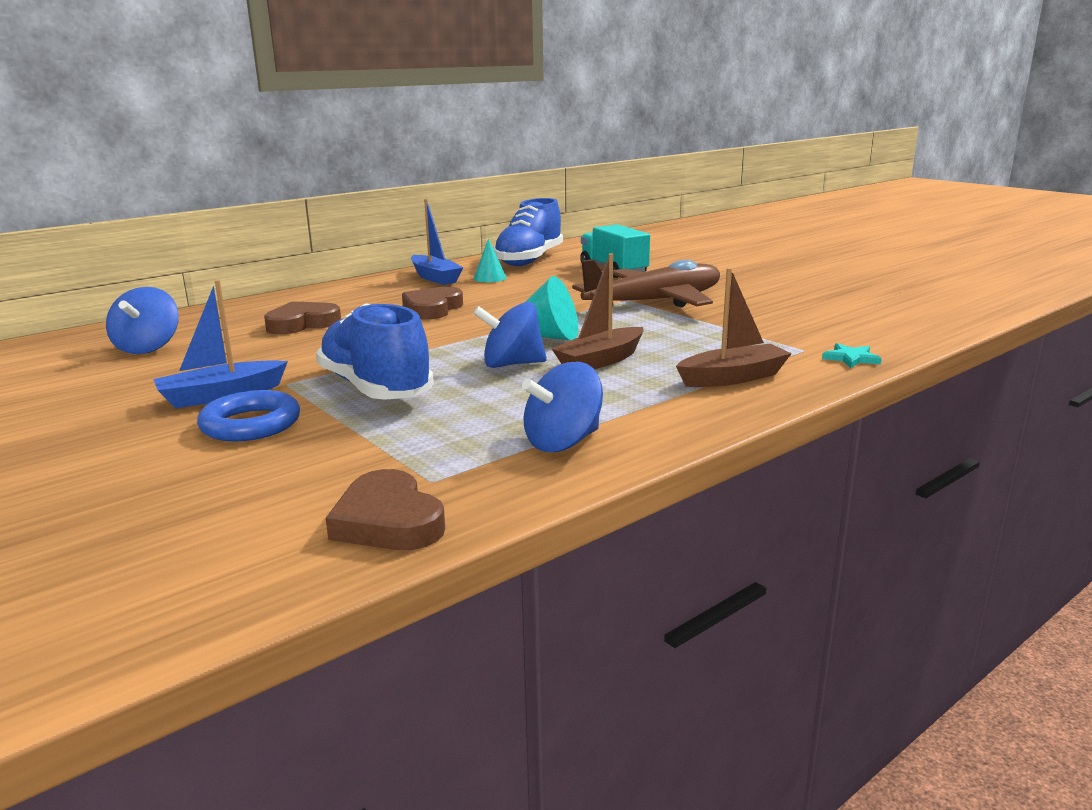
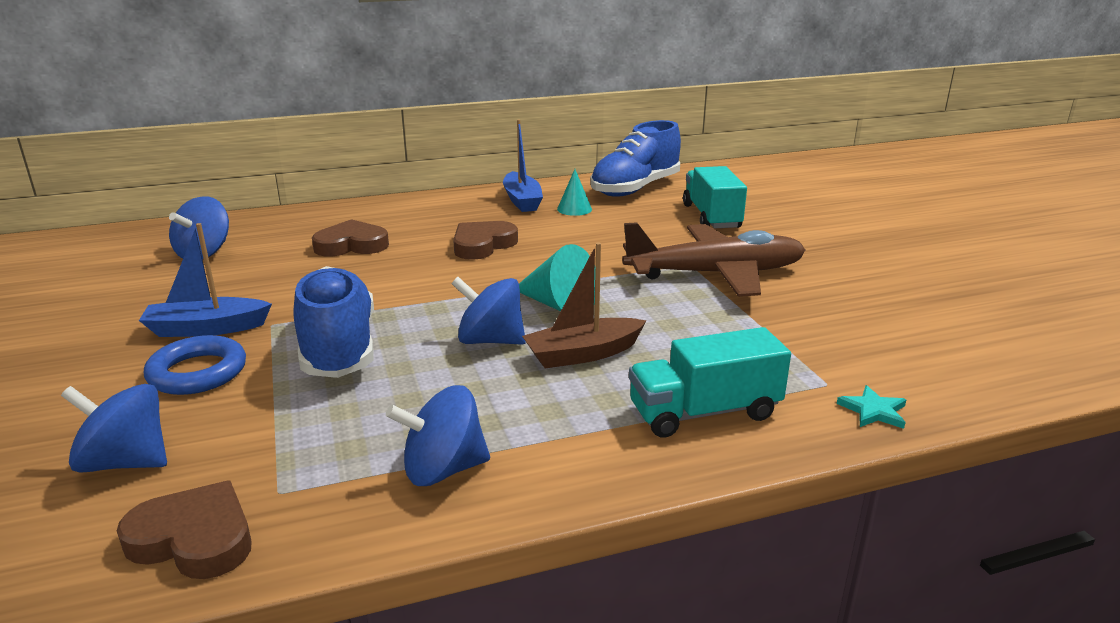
camera: 20 degrees right, 5 degrees up
brown heart [326,469,445,550] -> brown heart turned 120 degrees clockwise [117,481,252,579]
brown boat [676,268,792,387] -> turquoise truck [629,327,791,438]
none -> blue spinning top [61,384,167,473]

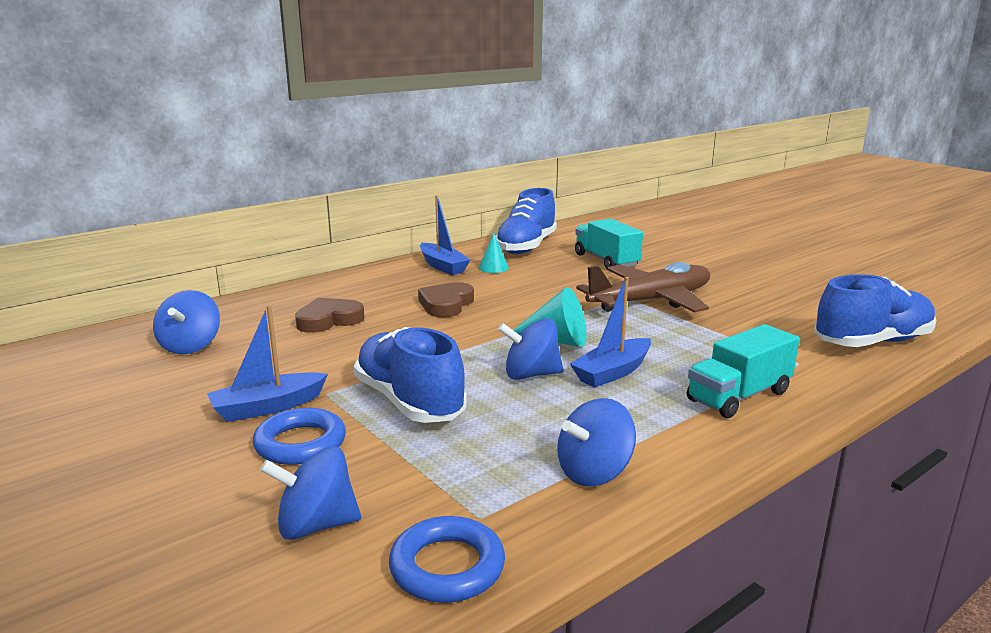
camera: 20 degrees left, 5 degrees down
brown heart [117,481,252,579] -> blue ring [389,516,505,603]
brown boat [522,242,647,369] -> blue boat [570,277,651,387]
turquoise star [837,385,906,429] -> none
none -> blue shoe [814,274,937,347]

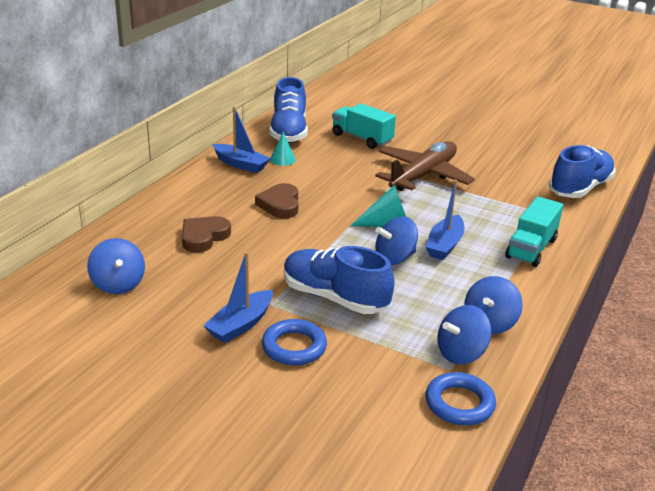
camera: 25 degrees left, 10 degrees up
blue spinning top [260,446,361,540] -> blue spinning top moved to [438,305,491,365]

